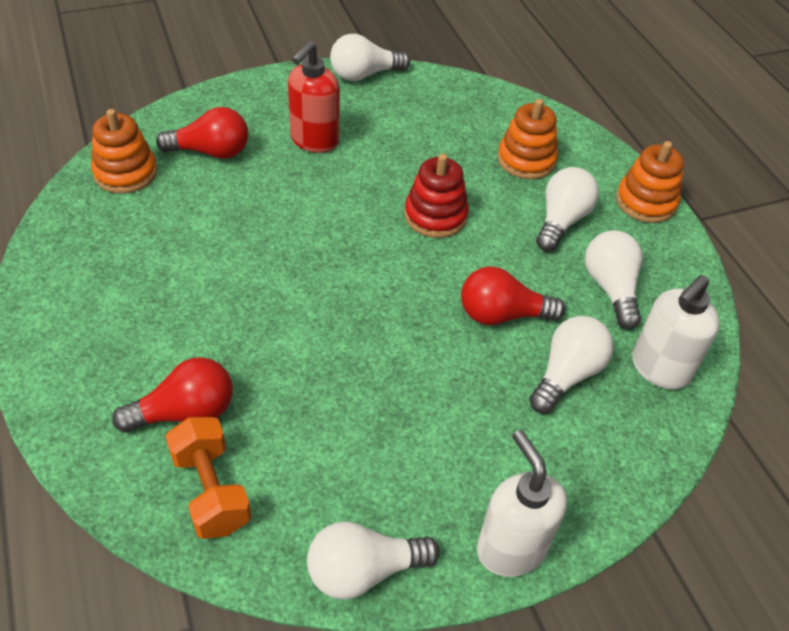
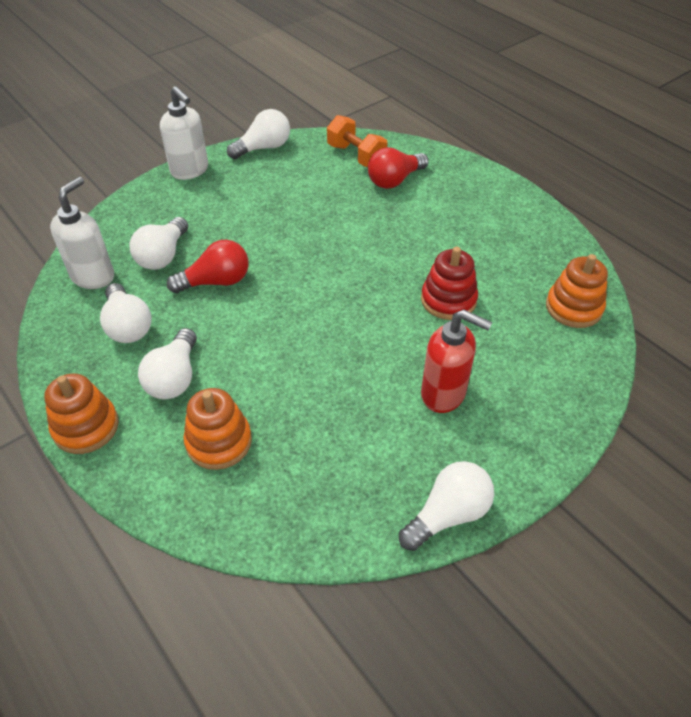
camera: 165 degrees right, 0 degrees up
red light bulb [156,107,248,159] -> none
red soap dispenser [288,41,340,153] -> red soap dispenser turned 105 degrees clockwise [421,309,492,413]
red stacking toy [405,154,469,238] -> red stacking toy moved to [421,247,478,320]

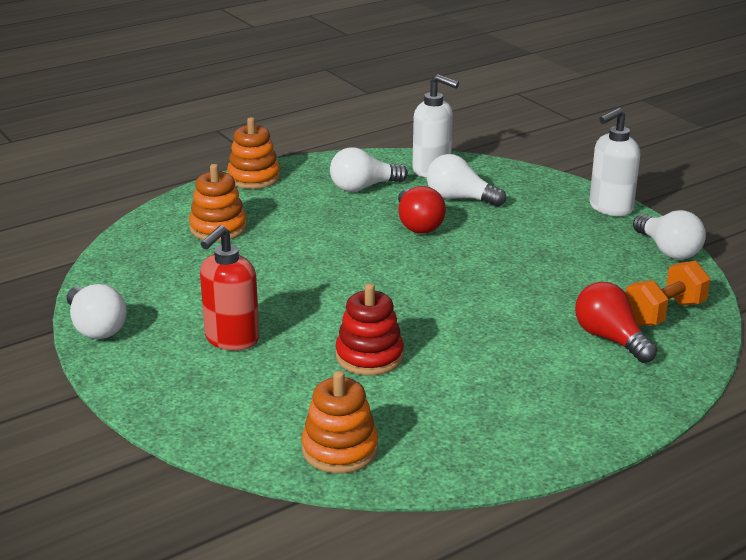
camera: 95 degrees right, 20 degrees down
white light bulb [138,328,197,399] -> none

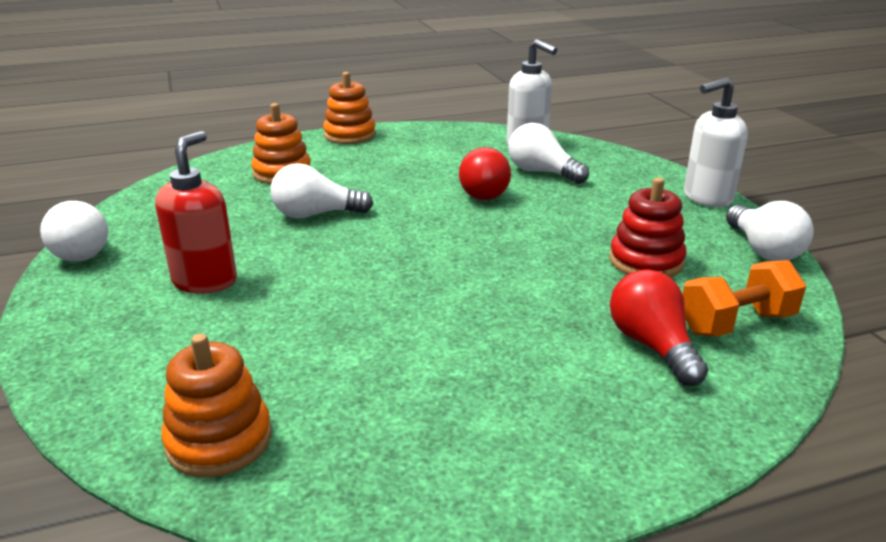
camera: 15 degrees right, 0 degrees up
red soap dispenser [200,225,260,351] -> red soap dispenser turned 150 degrees clockwise [155,131,237,294]
white light bulb [330,147,408,192] -> white light bulb moved to [271,163,373,218]
red stacking toy [336,283,404,375] -> red stacking toy moved to [609,178,686,277]

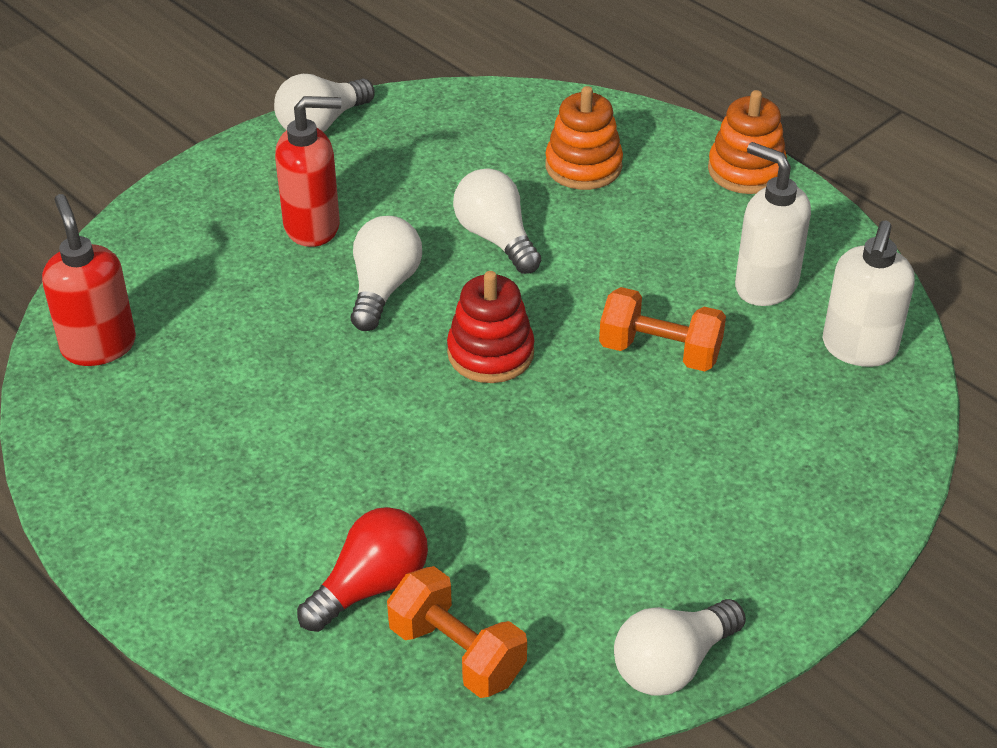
camera: 65 degrees right, 15 degrees up
orange stacking toy [161,334,272,477] -> red soap dispenser [42,194,136,366]
red light bulb [459,147,511,200] -> orange dumbbell [599,287,726,372]
white light bulb [508,123,589,184] -> white light bulb moved to [351,216,422,331]
red stacking toy [609,178,686,277] -> red stacking toy moved to [447,271,535,383]
white soap dispenser [684,77,748,207] -> white soap dispenser moved to [735,142,811,306]

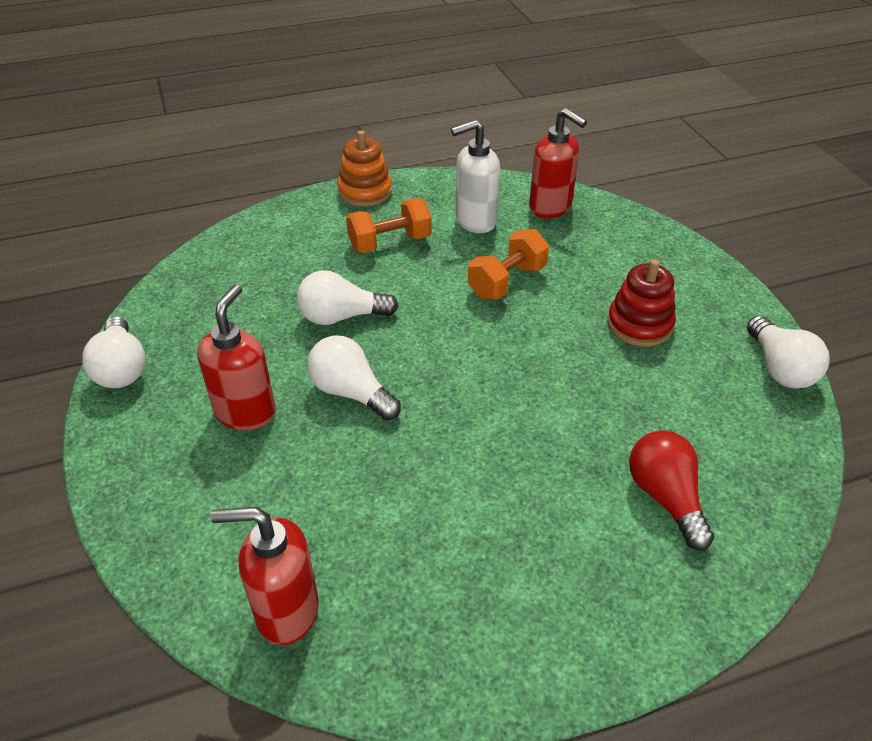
camera: 65 degrees left, 0 degrees up
orange dumbbell [387,566,527,698] -> orange dumbbell moved to [346,198,432,253]
red stacking toy [447,271,535,383] -> red stacking toy moved to [607,259,676,347]
orange stacking toy [545,86,623,190] -> none
white soap dispenser [823,221,915,367] -> red soap dispenser [529,108,587,218]

